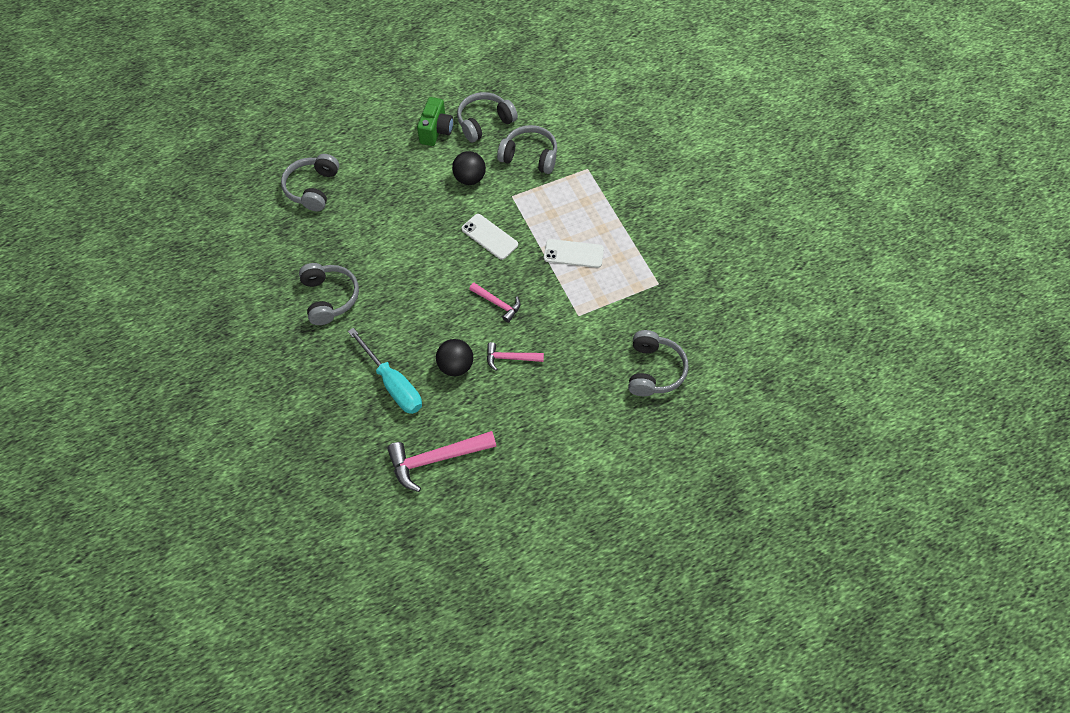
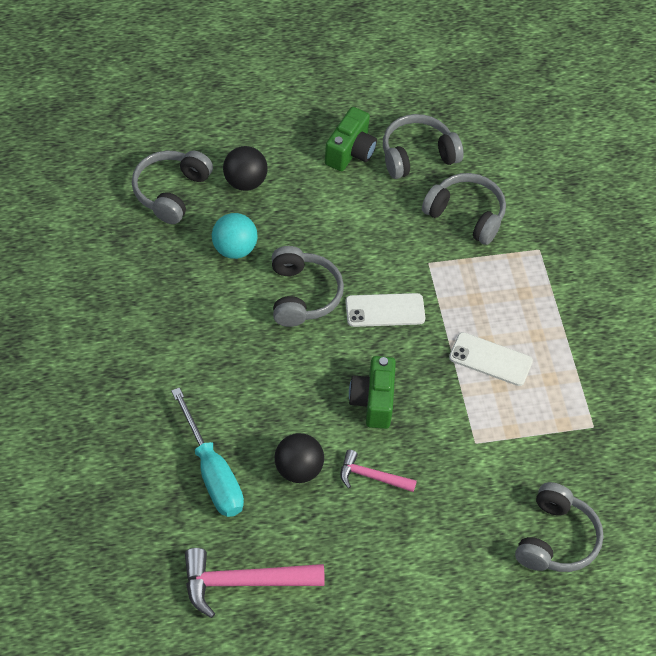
camera: 10 degrees right, 5 degrees down
grey headphones [299,263,359,325] -> grey headphones moved to [272,246,344,327]
black ball [452,151,486,185] -> black ball moved to [223,146,268,191]
white phone [462,214,518,260] -> white phone turned 60 degrees counterclockwise [345,293,425,327]
pink hammer [469,283,521,323] -> green camera [349,356,396,429]
none -> turquoise ball [212,213,258,259]

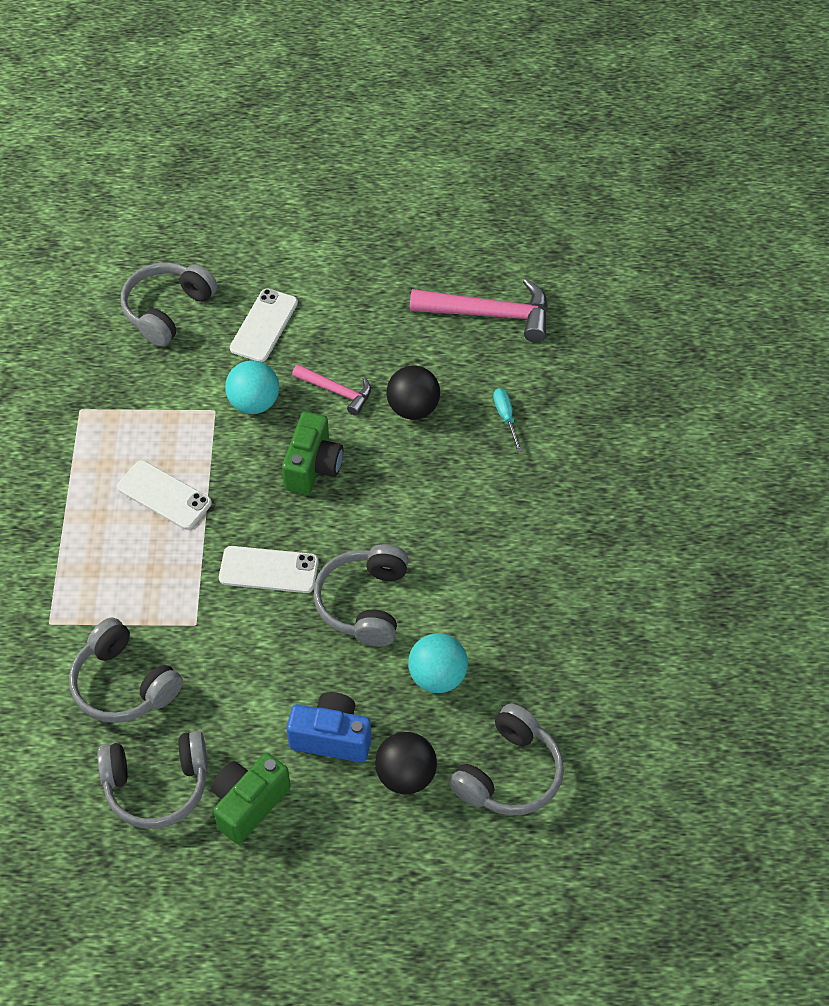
camera: 165 degrees left, 0 degrees up
turquoise screwdriver [171,387,244,517] -> turquoise screwdriver [493,388,522,452], size x0.47
none -> turquoise ball [225,360,279,414]
none -> white phone [230,288,298,362]
none -> blue camera [287,692,371,763]

